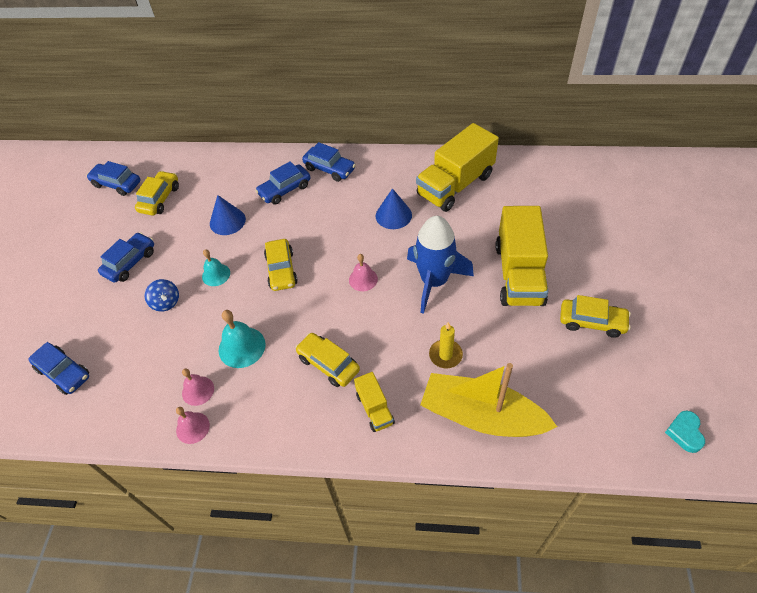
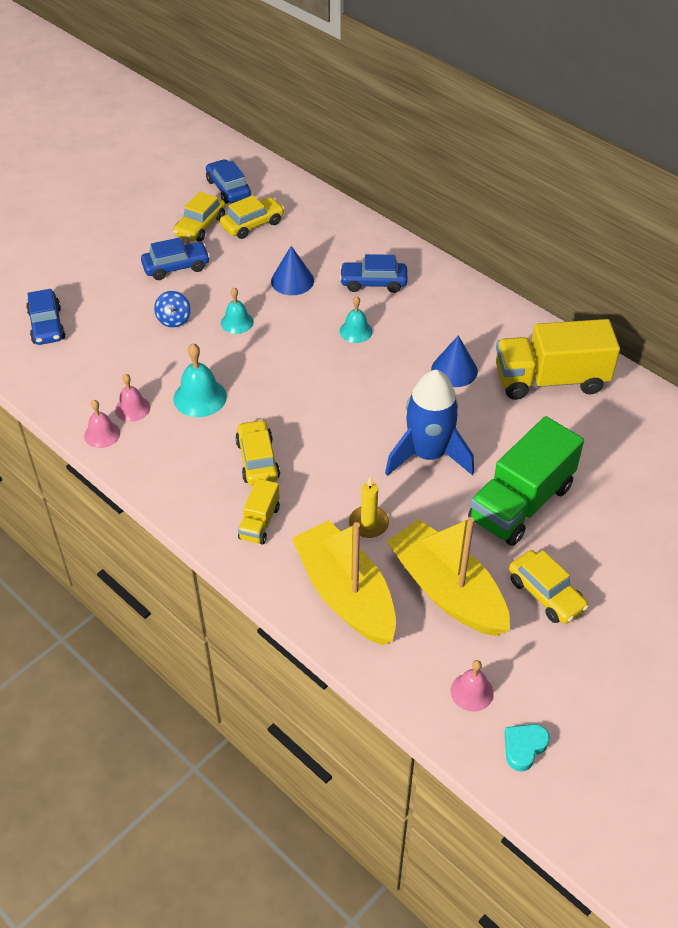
camera: 35 degrees right, 5 degrees down
yellow car [264,239,298,291] -> yellow car moved to [173,191,225,242]
blue car [302,142,356,182] -> none
pink bell [349,254,378,291] -> pink bell moved to [451,660,494,712]
yellow truck [496,206,548,306] -> green truck [468,416,584,546]
none -> turquoise bell [340,296,373,343]
none -> yellow boat [386,517,510,636]

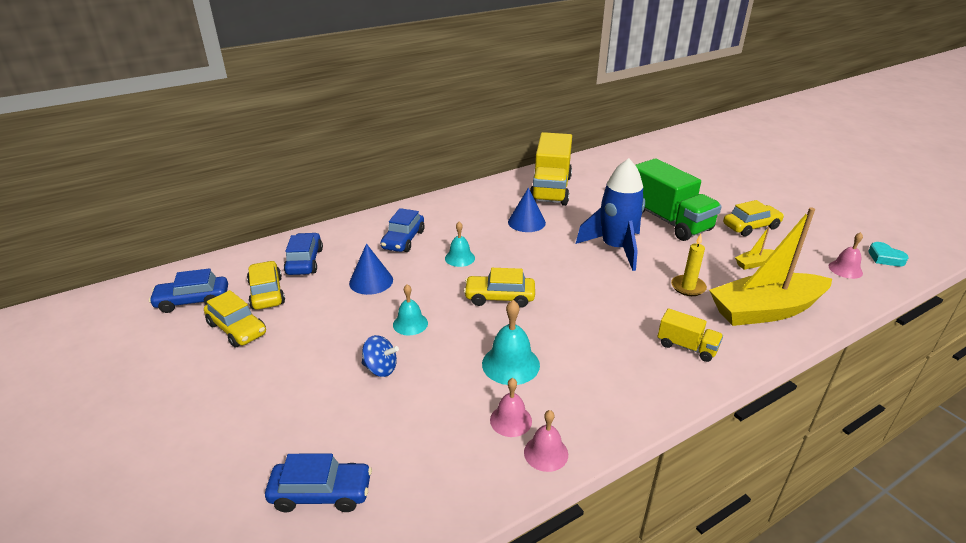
camera: 75 degrees left, 15 degrees down
blue car [141,238,210,280] -> blue car moved to [284,233,323,275]
yellow car [235,419,280,485] -> yellow car moved to [464,268,535,308]
yellow boat [386,517,510,636] -> yellow boat [735,227,774,270], size x0.40

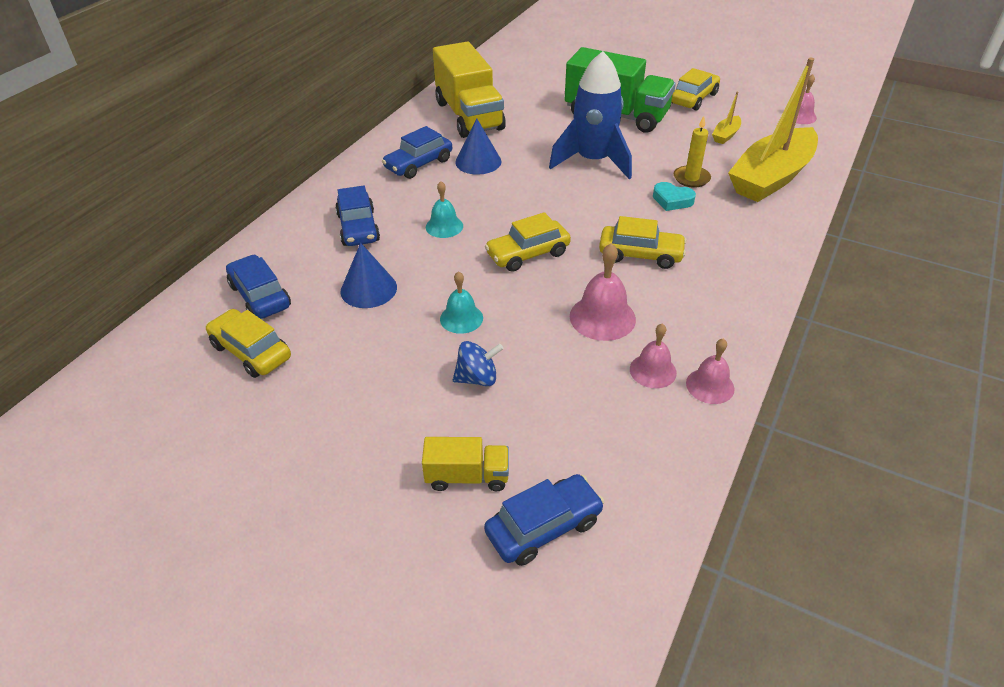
camera: 30 degrees left, 10 degrees up
blue car [149,268,228,313] -> blue car moved to [382,126,452,179]
yellow car [204,290,266,347] -> yellow car moved to [599,216,687,269]
turquoise bell [482,300,540,385] -> pink bell [570,243,636,341]
yellow truck [657,308,723,362] -> yellow truck moved to [422,437,509,491]
turquoise heart [868,242,909,266] -> turquoise heart moved to [653,182,696,211]

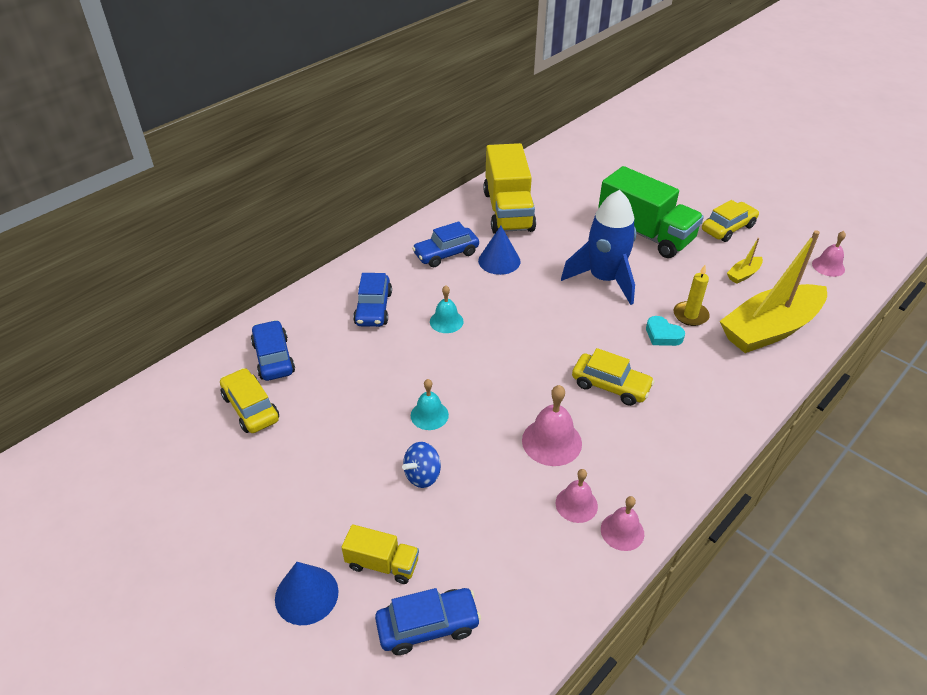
camera: 15 degrees right, 0 degrees up
blue cone [340,243,397,308] -> blue cone moved to [275,562,338,625]
blue spinning top [453,341,504,386] -> blue spinning top turned 135 degrees clockwise [402,442,441,488]
yellow car [485,212,571,272] -> none

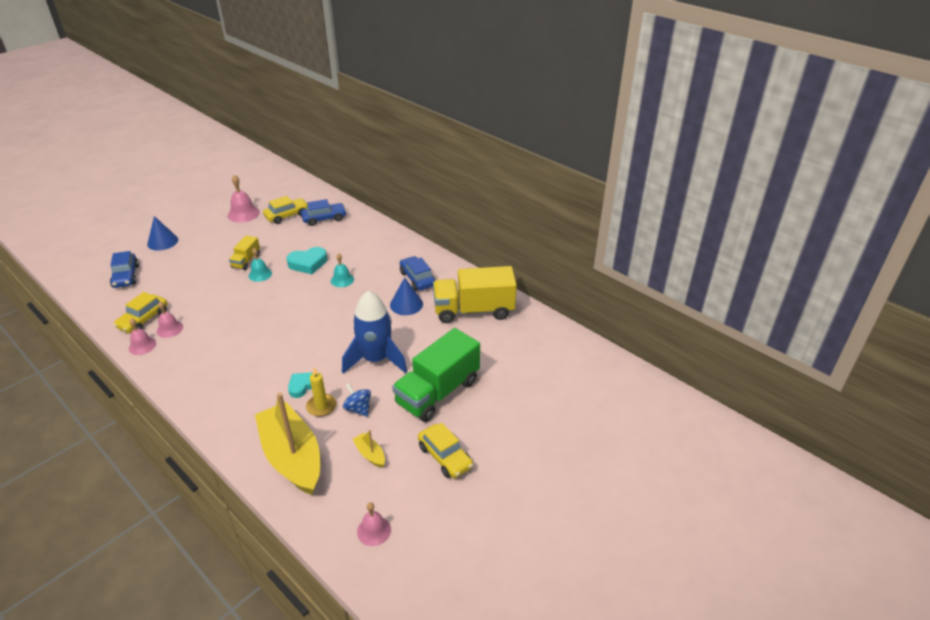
camera: 90 degrees right, 5 degrees down
yellow truck [341,524,419,584] -> yellow truck moved to [229,236,260,270]
blue car [353,273,392,327] -> none
blue spinning top [402,442,441,488] -> blue spinning top moved to [343,383,371,417]
pink bell [522,385,582,466] -> pink bell moved to [228,175,260,222]
yellow car [572,348,655,406] -> yellow car moved to [114,292,168,333]
none -> turquoise heart [287,247,327,274]

